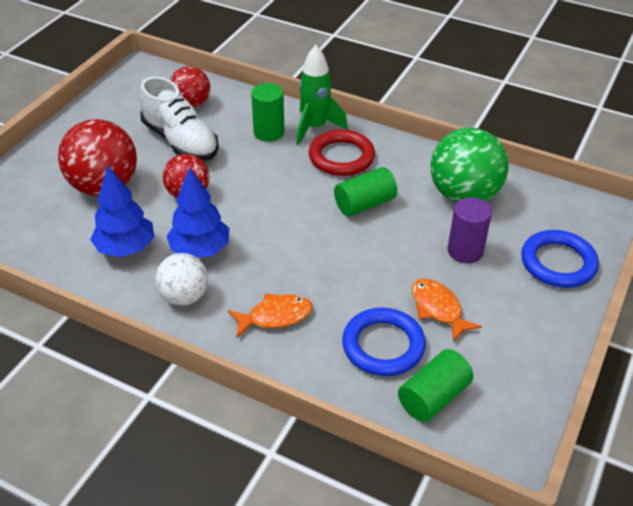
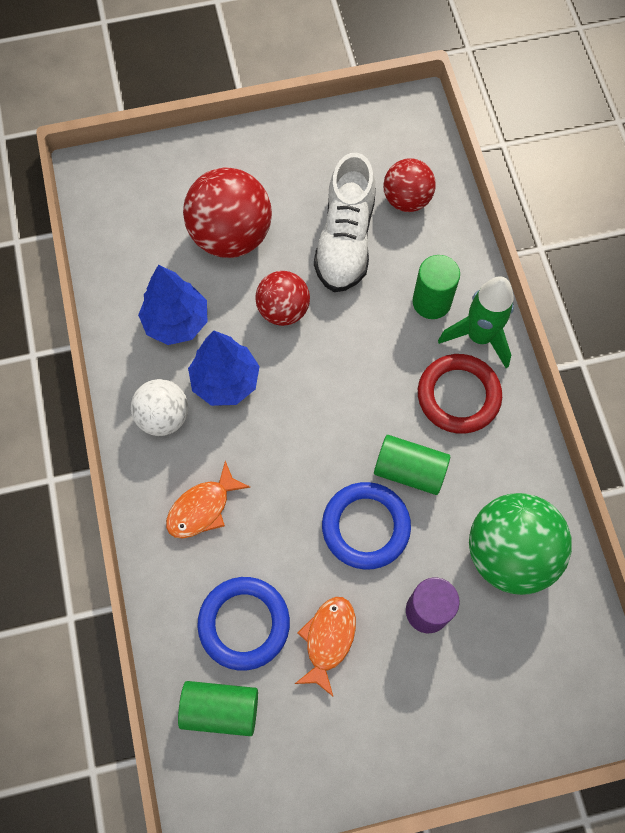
camera: 50 degrees right, 25 degrees up
orange fish [228,293,313,337] -> orange fish turned 105 degrees clockwise [166,461,251,538]
blue ring [521,230,599,288] -> blue ring moved to [322,482,411,569]

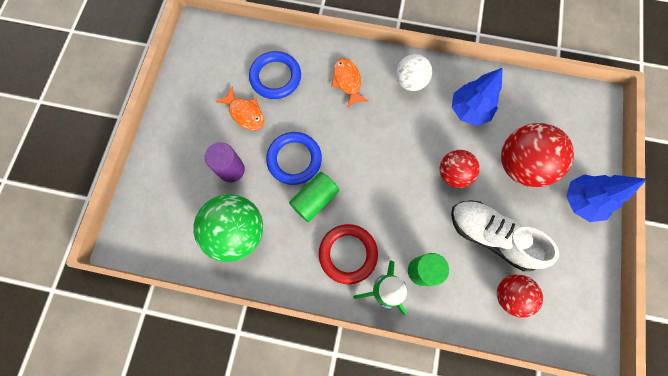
camera: 115 degrees right, 5 degrees up
green cylinder [178,681,258,736] -> none
blue tree [188,331,260,406] -> blue tree moved to [566,174,647,222]

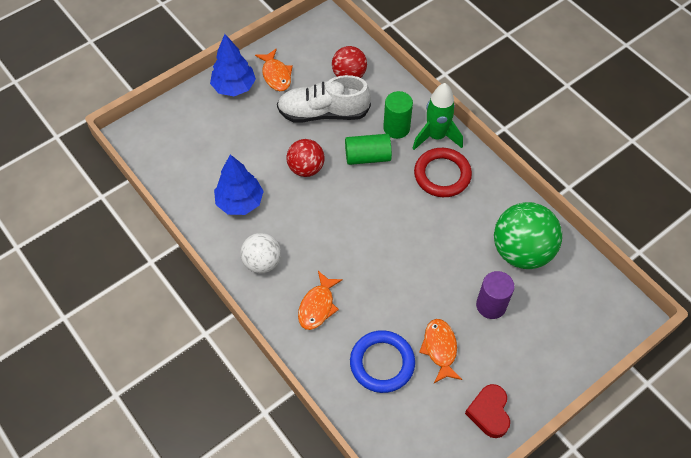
camera: 140 degrees left, 15 degrees down
blue ring [266,132,322,185] -> none
green cylinder [289,172,339,222] -> green cylinder moved to [345,134,392,165]
white shoe [451,200,559,271] -> white shoe turned 105 degrees clockwise [277,75,371,123]
red ball [501,123,574,187] -> none
none -> orange fish [255,48,293,91]
none -> red heart [465,384,510,438]

